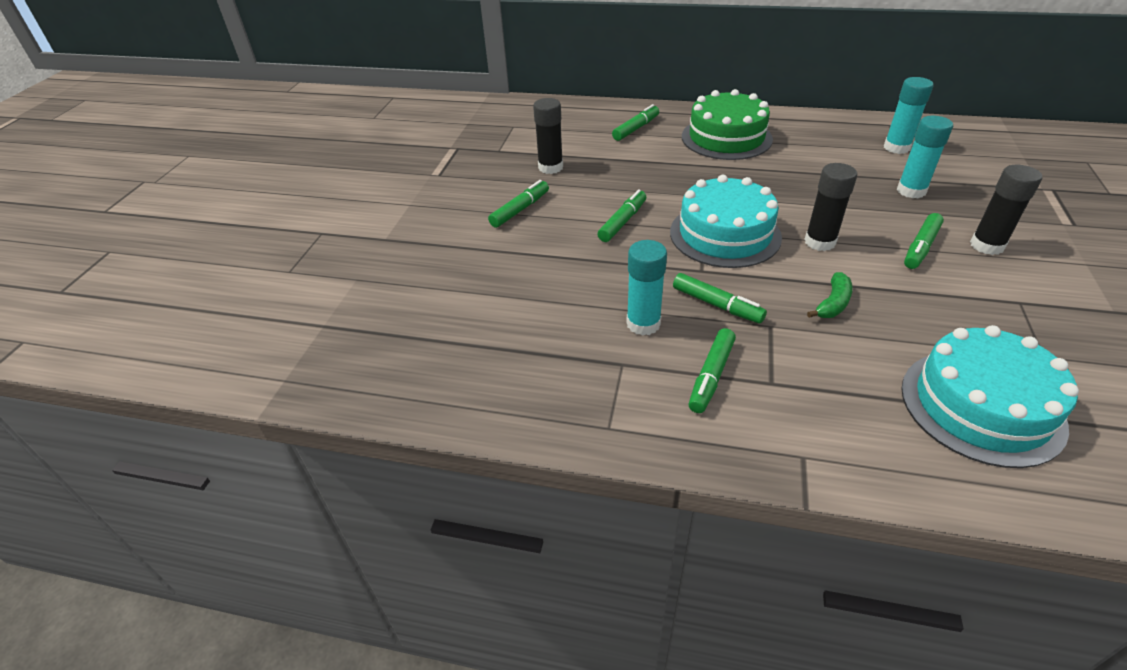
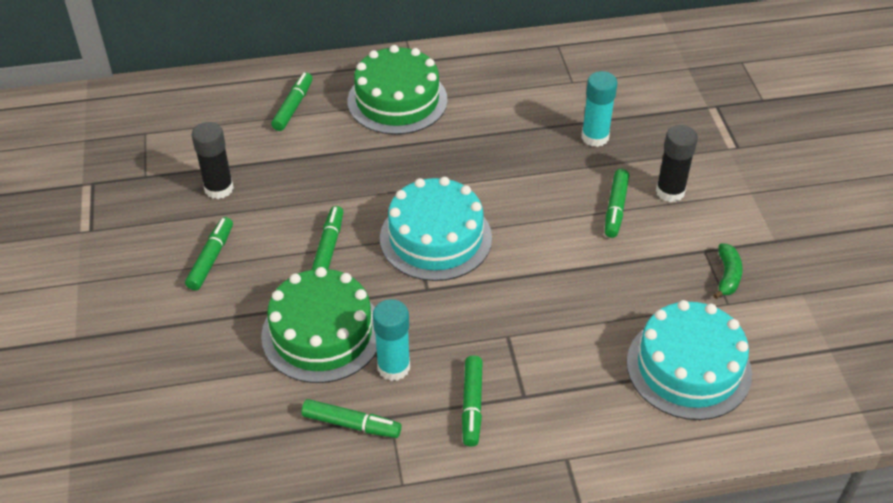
camera: 25 degrees left, 5 degrees up
green marker [673,273,767,323] -> green marker moved to [301,399,401,438]
black glue stick [804,163,857,251] -> none
green banana [807,272,853,318] -> green banana moved to [713,243,743,299]
turquoise glue stick [884,77,934,154] -> none
none -> green cake [261,267,377,383]

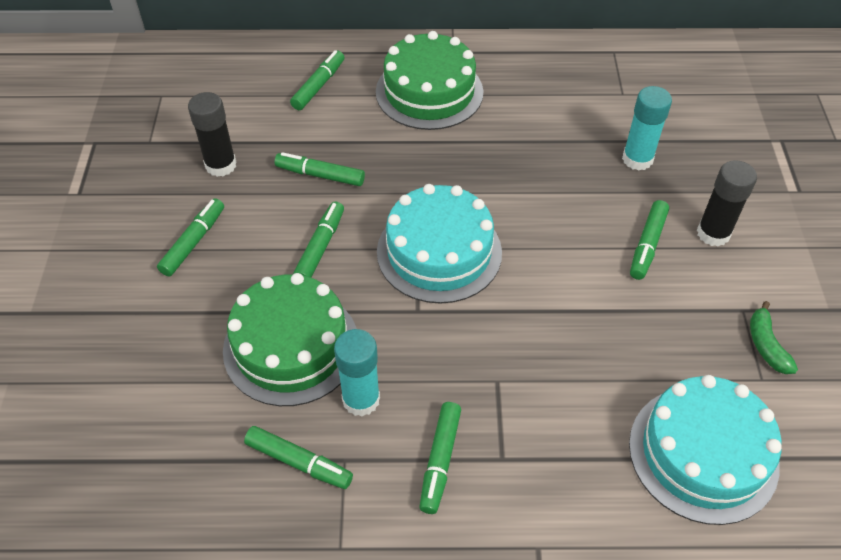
camera: 10 degrees right, 5 degrees up
green banana [713,243,743,299] -> green banana turned 150 degrees clockwise [750,301,798,374]
none -> green marker [275,152,365,186]

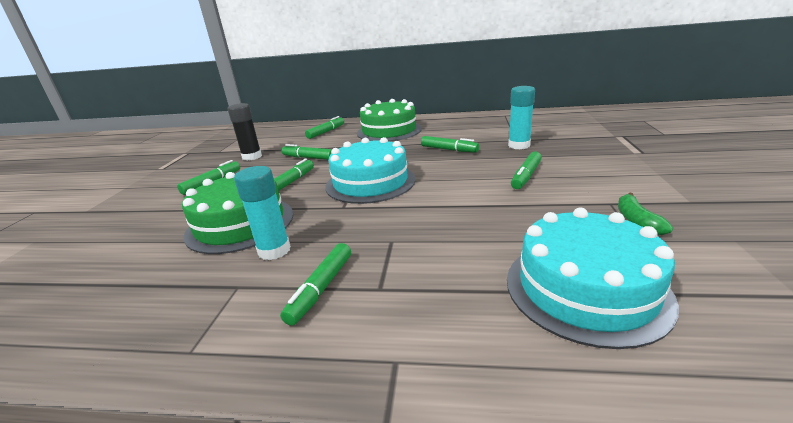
camera: 10 degrees right, 25 degrees down
green marker [244,426,353,489] -> green marker moved to [421,136,479,153]
black glue stick [697,160,757,247] -> none

